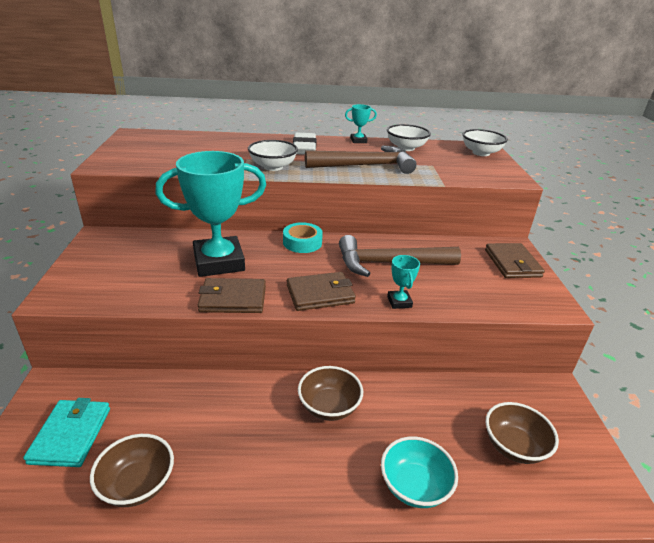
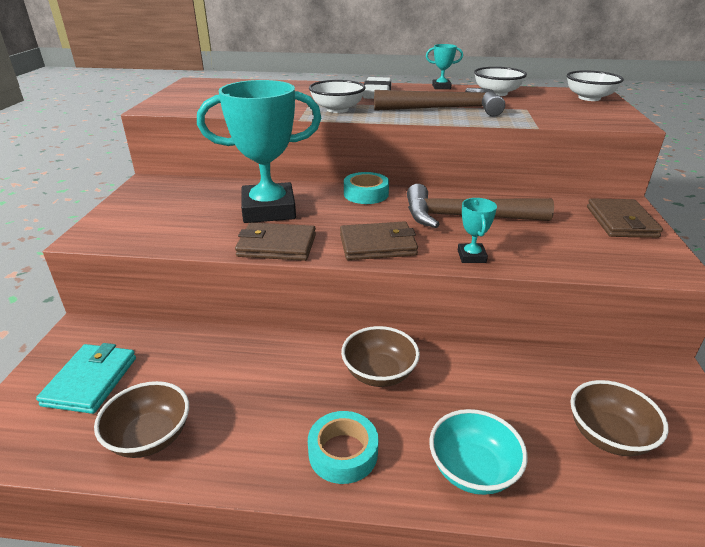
camera: 10 degrees right, 0 degrees up
none -> turquoise tape [308,411,379,484]

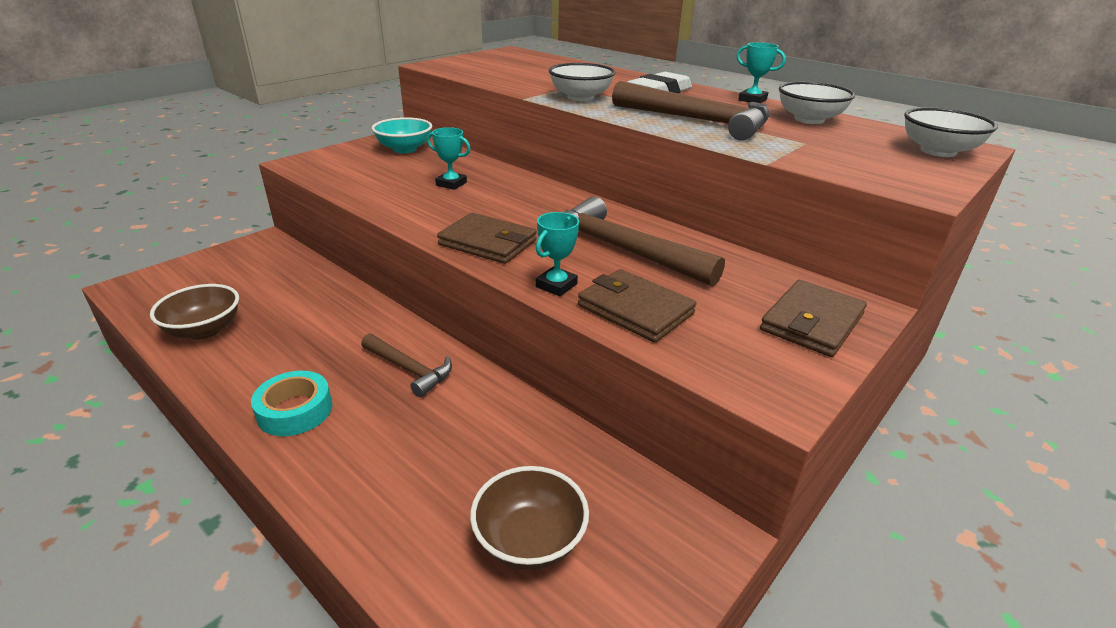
camera: 35 degrees right, 0 degrees up
turquoise wallet [36,343,136,414] -> none
turquoise trophy [197,80,321,223] -> turquoise trophy [427,127,471,190], size x0.42
brown wallet [235,223,316,261] -> brown wallet moved to [578,269,696,342]
brown bowl [341,326,420,387] -> brown hammer [361,334,452,397]
turquoise tape [344,172,389,204] -> none
turquoise bowl [429,409,528,495] -> turquoise bowl moved to [372,117,432,153]

